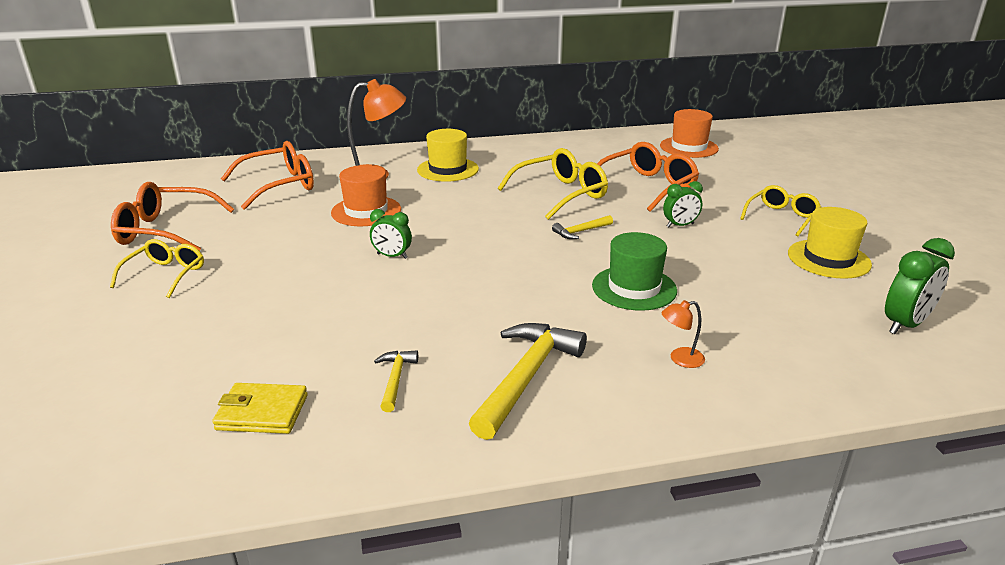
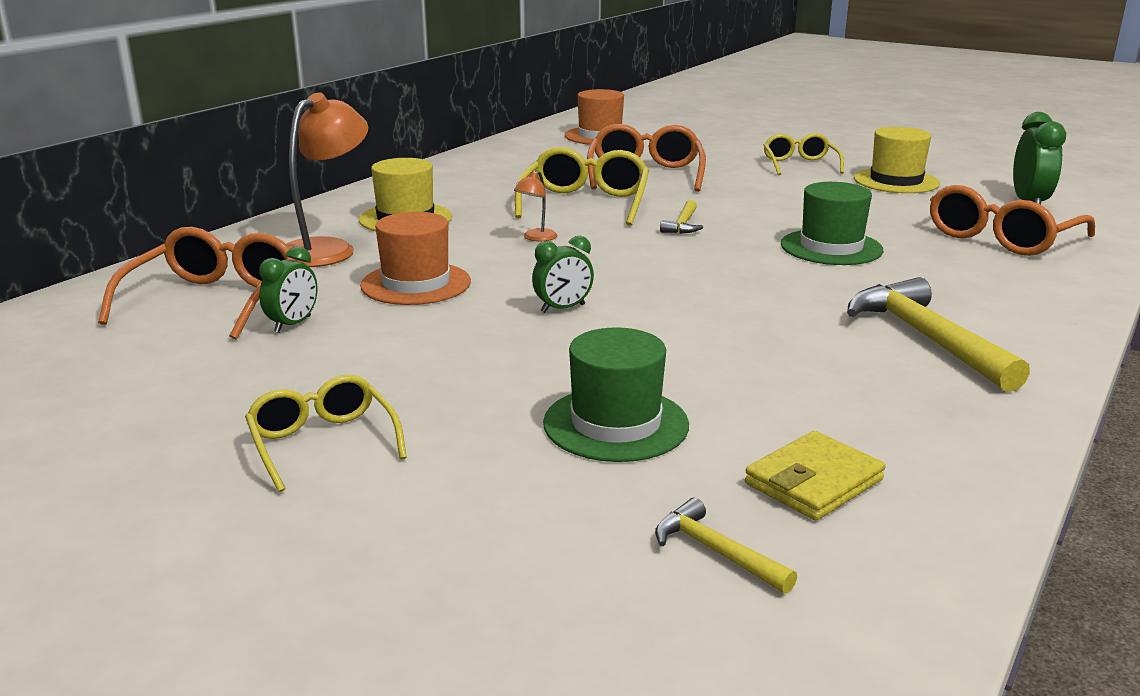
camera: 45 degrees left, 5 degrees down
orange glasses [111,182,234,251] -> orange glasses moved to [930,185,1095,256]
yellow hammer [374,351,418,412] -> yellow hammer moved to [655,498,797,594]
orange lamp [662,300,705,368] -> orange lamp moved to [514,171,557,241]
green clock [663,181,703,227] -> green clock moved to [259,247,318,333]
none -> green hat [543,327,689,462]

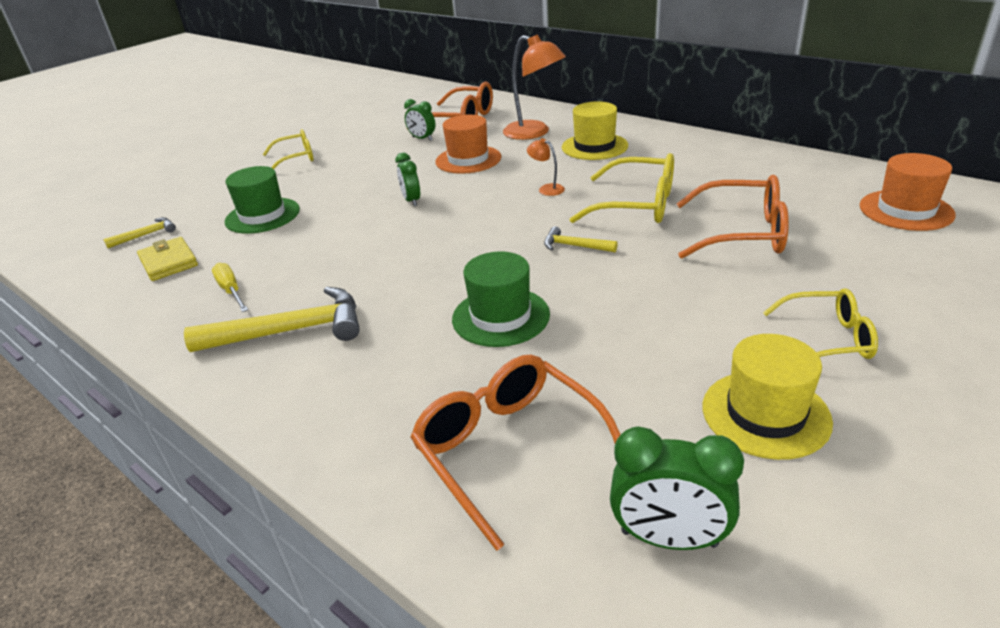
camera: 100 degrees right, 10 degrees up
none -> yellow screwdriver [212,263,248,312]

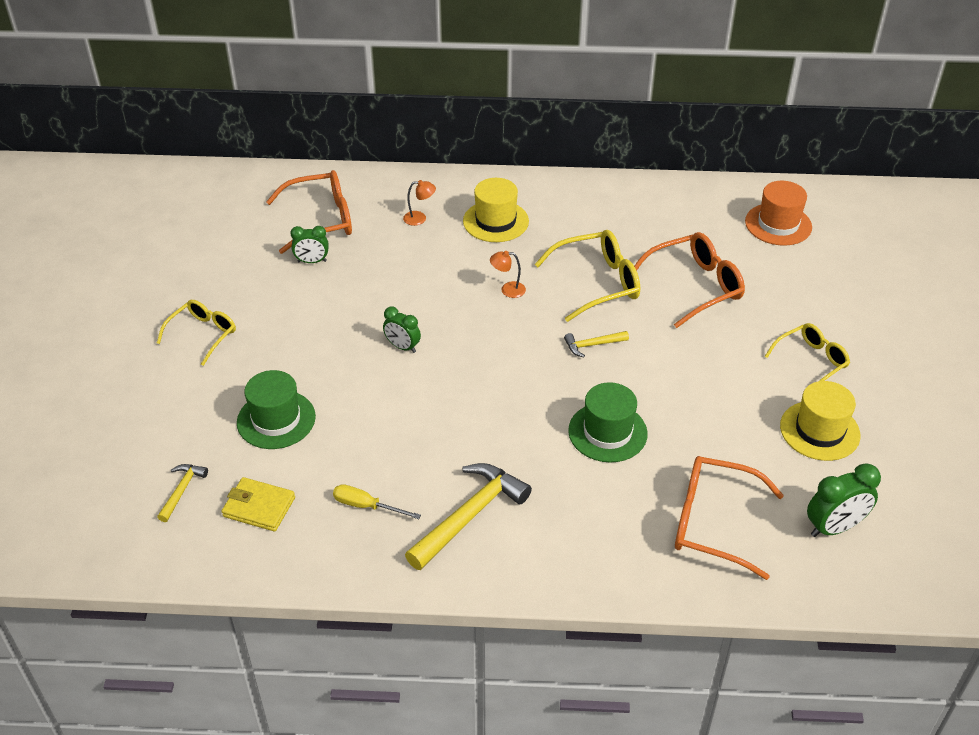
camera: 40 degrees left, 10 degrees up
orange hat [435,114,501,174] -> none
orange lamp [503,34,566,140] -> orange lamp [403,180,436,226], size x0.46

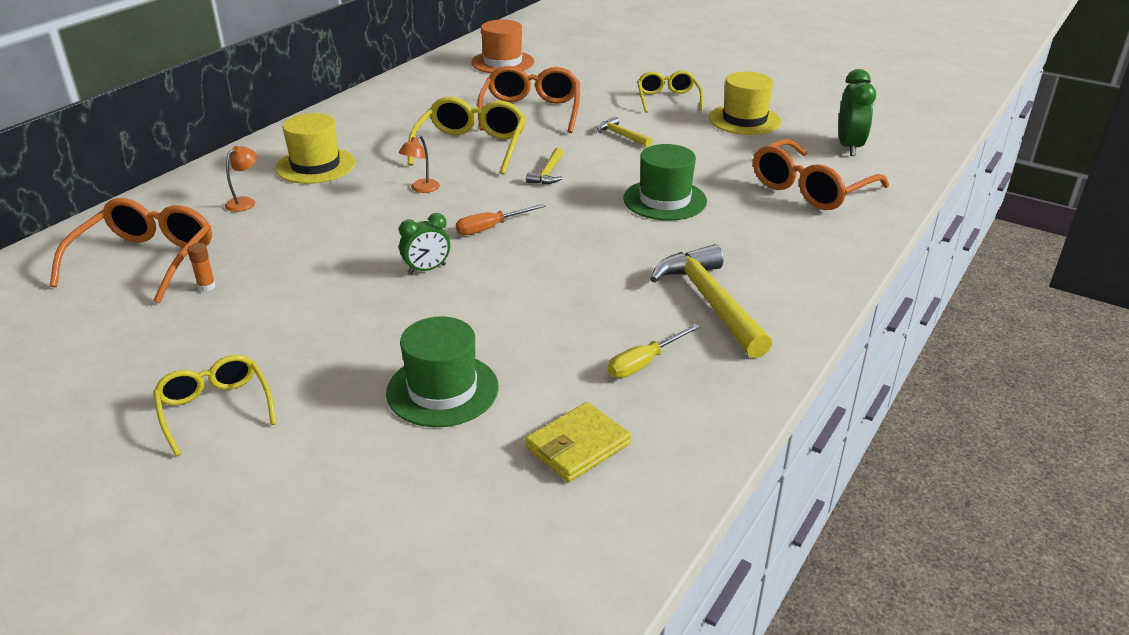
camera: 60 degrees left, 10 degrees down
yellow hammer [157,464,208,522] -> yellow hammer moved to [597,116,652,147]
green clock [290,226,329,263] -> orange glue stick [187,243,216,292]
none -> orange screwdriver [456,204,546,235]

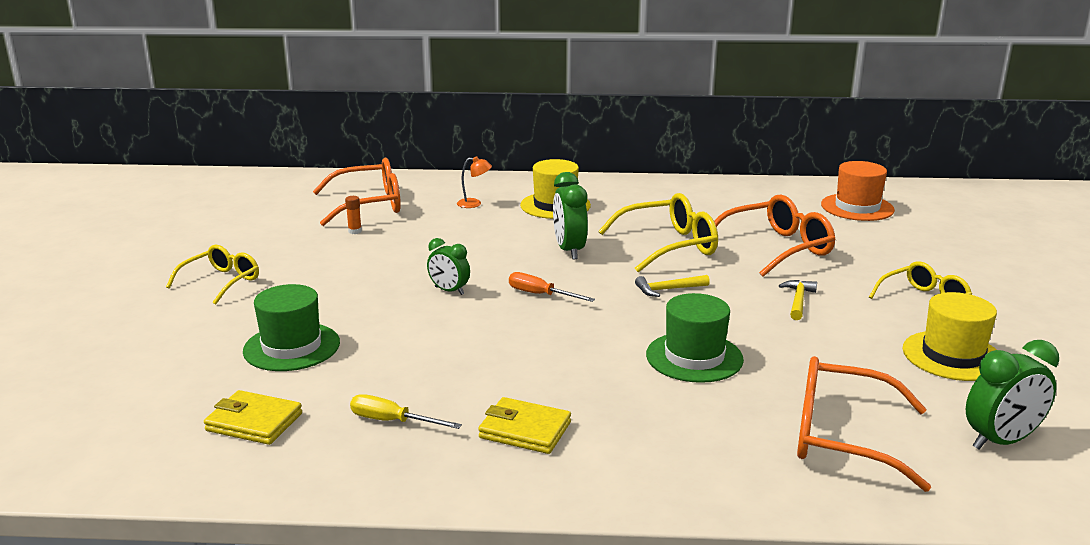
camera: 60 degrees right, 10 degrees down
orange lamp [398,135,440,193] -> green clock [553,172,588,260]
yellow hammer [650,244,772,358] -> yellow wallet [478,397,571,454]

